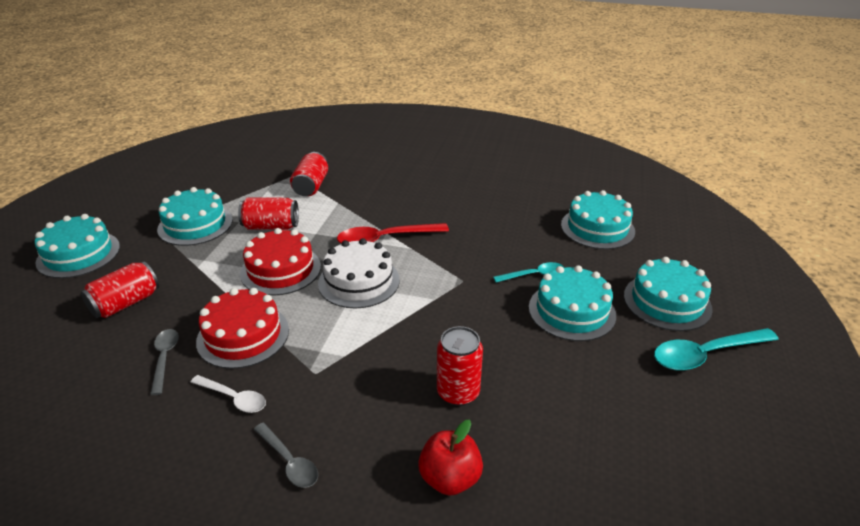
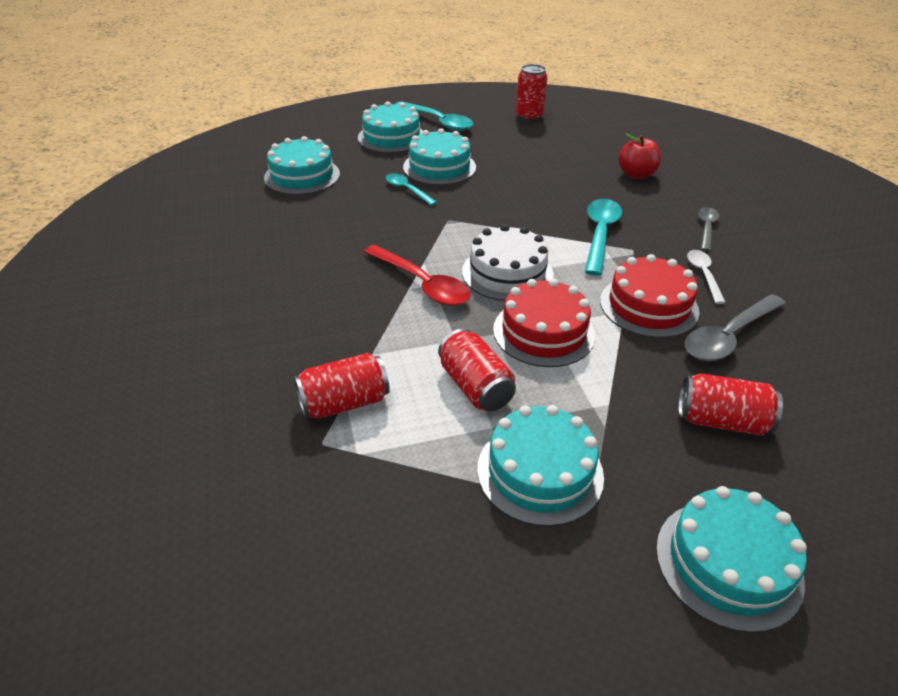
camera: 120 degrees left, 5 degrees up
grey spoon [150,329,179,395] -> grey spoon [685,294,786,361], size x1.67
red can [437,326,483,406] -> red can moved to [516,64,547,121]
none -> turquoise spoon [585,199,622,276]

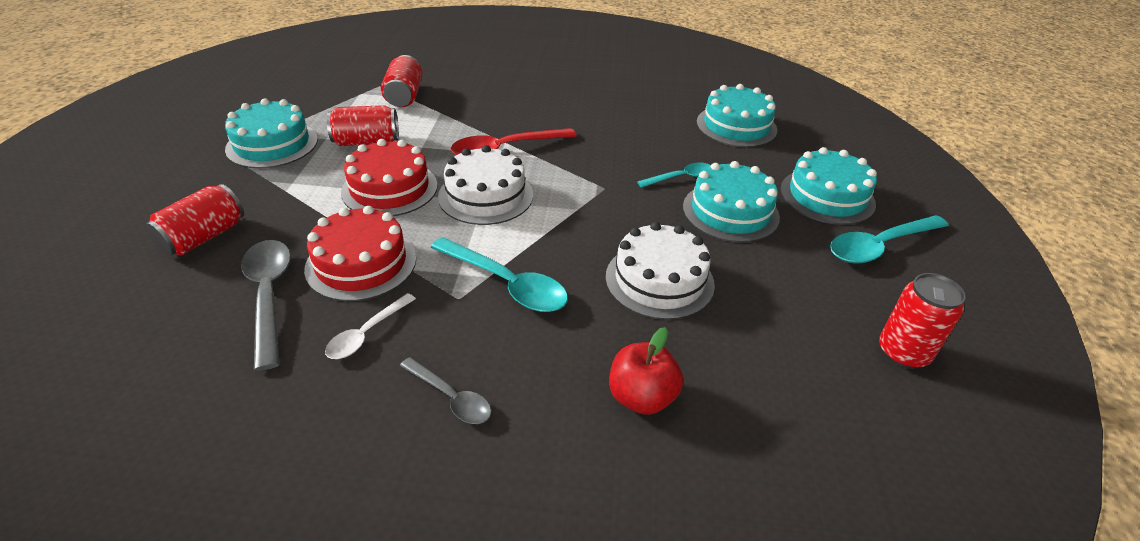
camera: 110 degrees right, 0 degrees up
turquoise cake [656,486,807,633] -> none
white spoon [687,250,726,304] -> white spoon turned 105 degrees clockwise [325,293,416,359]
none -> white cake [606,222,715,320]

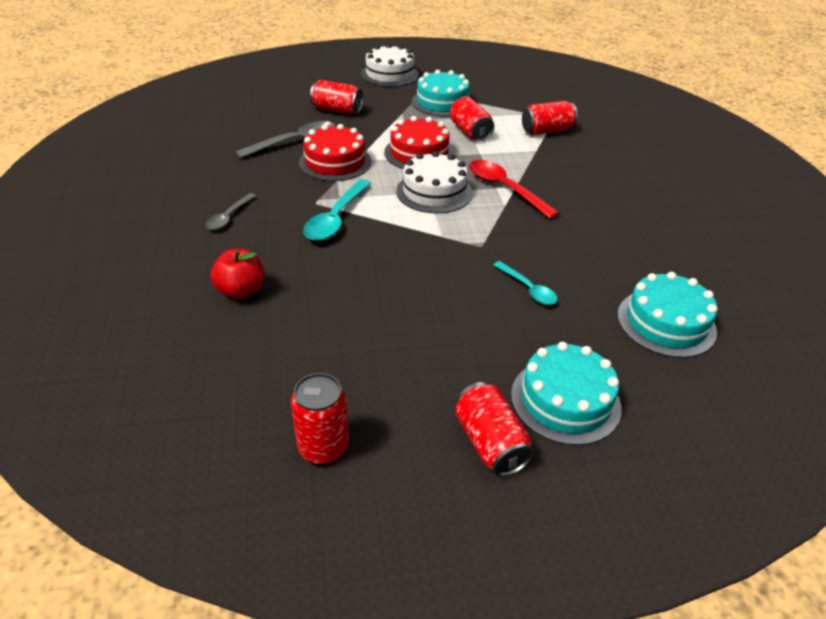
camera: 75 degrees right, 0 degrees up
white spoon [325,293,416,359] -> none
white cake [606,222,715,320] -> white cake moved to [361,44,419,87]
turquoise cake [683,161,780,243] -> none
turquoise spoon [830,215,949,264] -> red can [455,382,534,477]

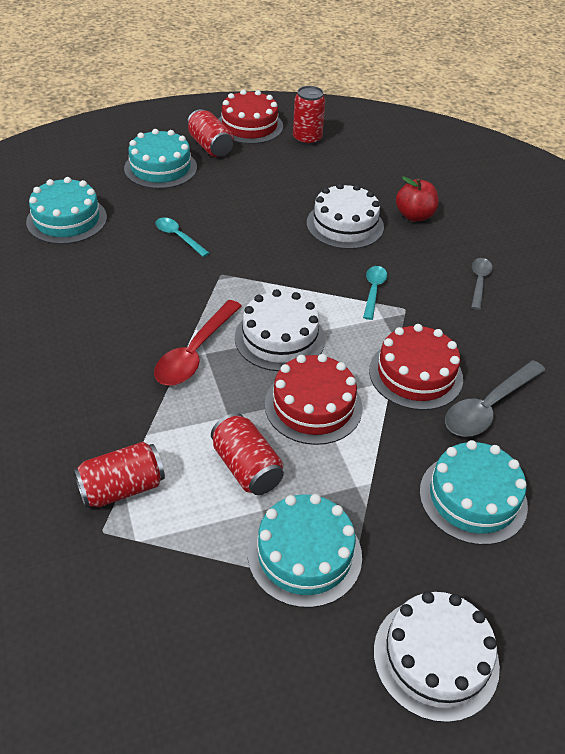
camera: 170 degrees right, 5 degrees up
turquoise spoon [303,179,371,241] -> turquoise spoon [363,266,387,320], size x0.60
red can [310,80,363,115] -> turquoise cake [420,440,528,545]
red spoon [469,160,560,219] -> red spoon turned 75 degrees clockwise [154,300,242,386]
none -> red cake [218,90,283,144]
none -> white cake [307,183,384,249]

